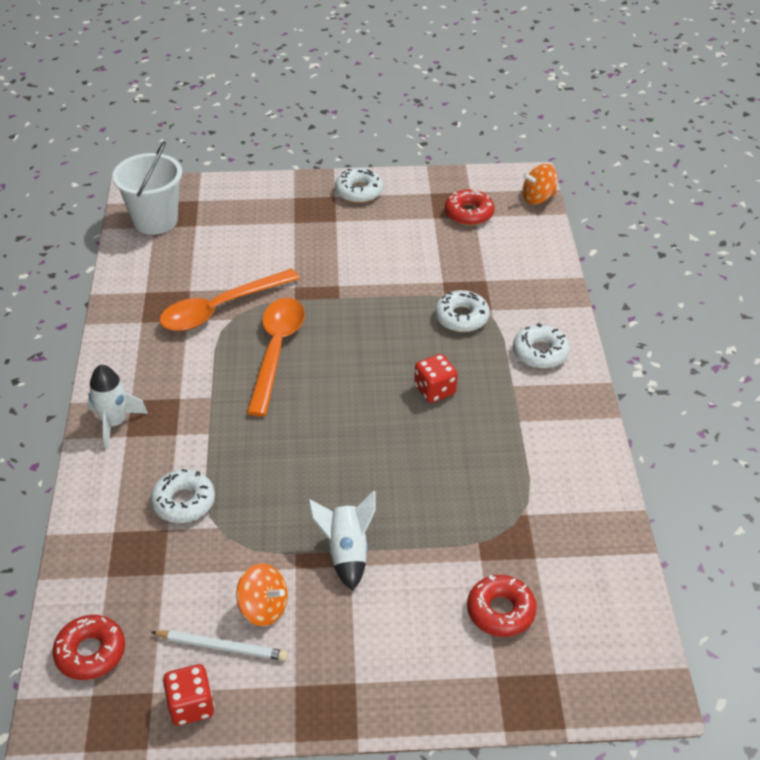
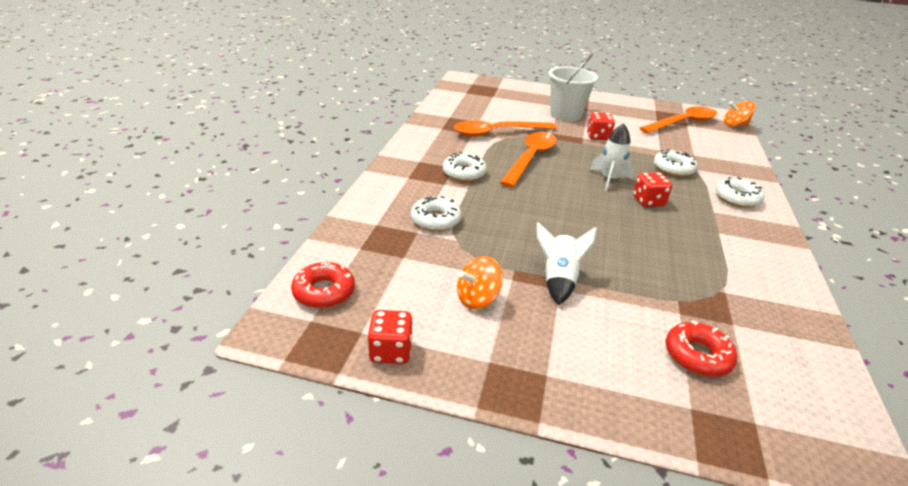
camera: 15 degrees right, 10 degrees down
white rocket [88,365,148,449] -> white rocket moved to [590,123,635,192]
white bucket [112,141,182,235] -> white bucket moved to [549,54,598,121]
white pencil [151,630,288,661] -> none
orange spinning top [236,564,288,626] -> orange spinning top turned 105 degrees clockwise [457,256,503,309]
white donut [335,168,383,203] -> white donut moved to [443,152,487,182]
red donut [445,189,494,226] -> orange spoon [640,106,717,134]
none -> red dice [587,112,615,140]

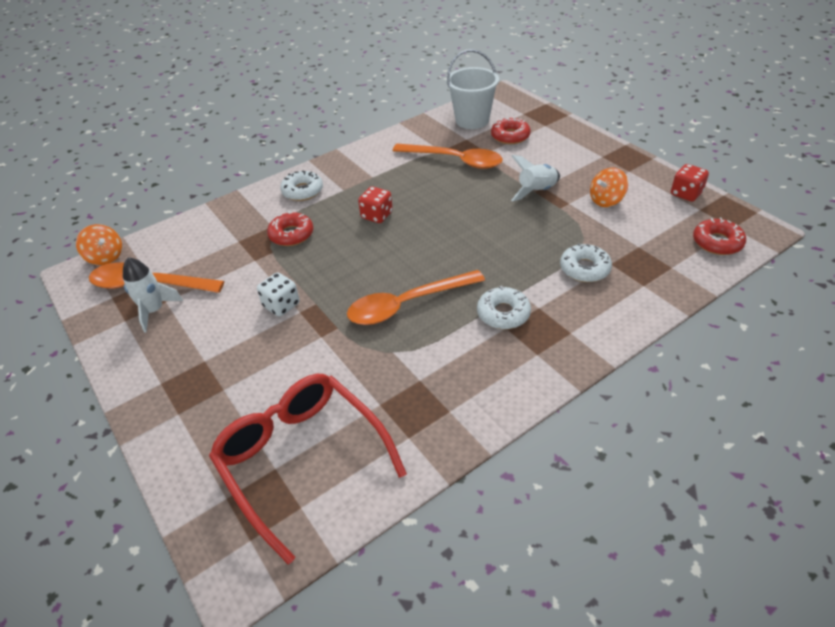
camera: 135 degrees left, 10 degrees up
orange spoon [454,120,557,137] -> orange spoon moved to [393,143,503,169]
orange spinning top [457,256,503,309] -> orange spinning top turned 135 degrees clockwise [590,167,628,207]
white bucket [549,54,598,121] -> white bucket moved to [446,49,499,129]
red dice [587,112,615,140] -> white dice [257,272,300,317]
white rocket [590,123,635,192] -> white rocket moved to [123,257,183,333]
white donut [654,149,698,177] -> red donut [267,211,313,246]
none -> red glasses [209,374,407,565]

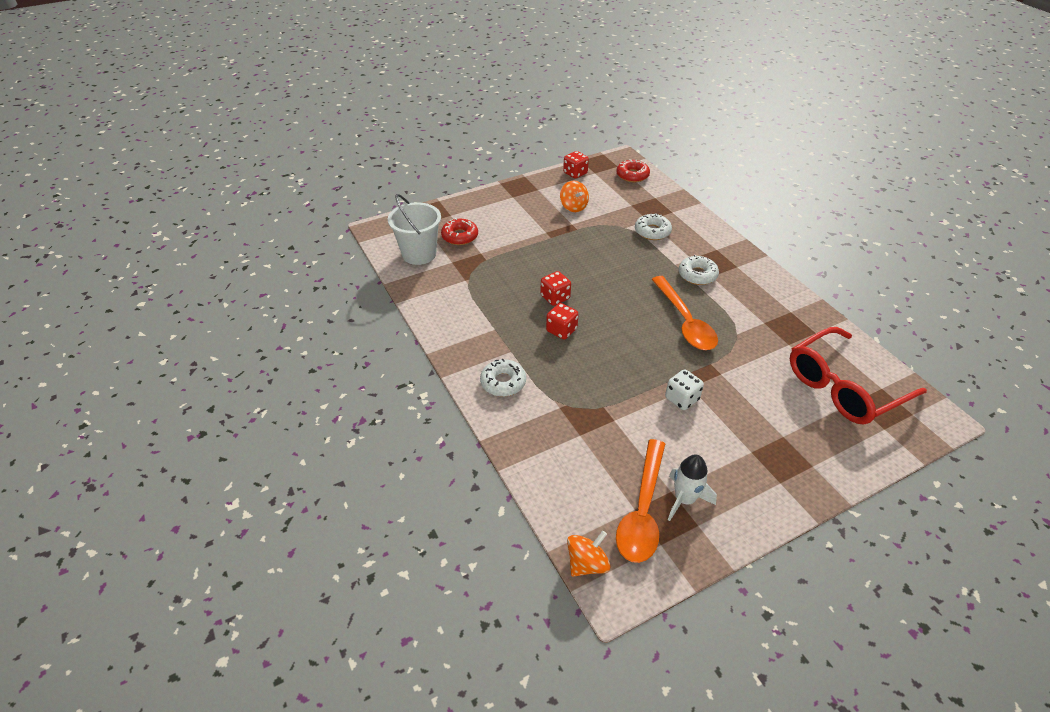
camera: 85 degrees left, 0 degrees up
red donut [267,211,313,246] -> none
orange spoon [393,143,503,169] -> none
white rocket [511,155,560,202] -> none
none -> red dice [541,271,571,306]

